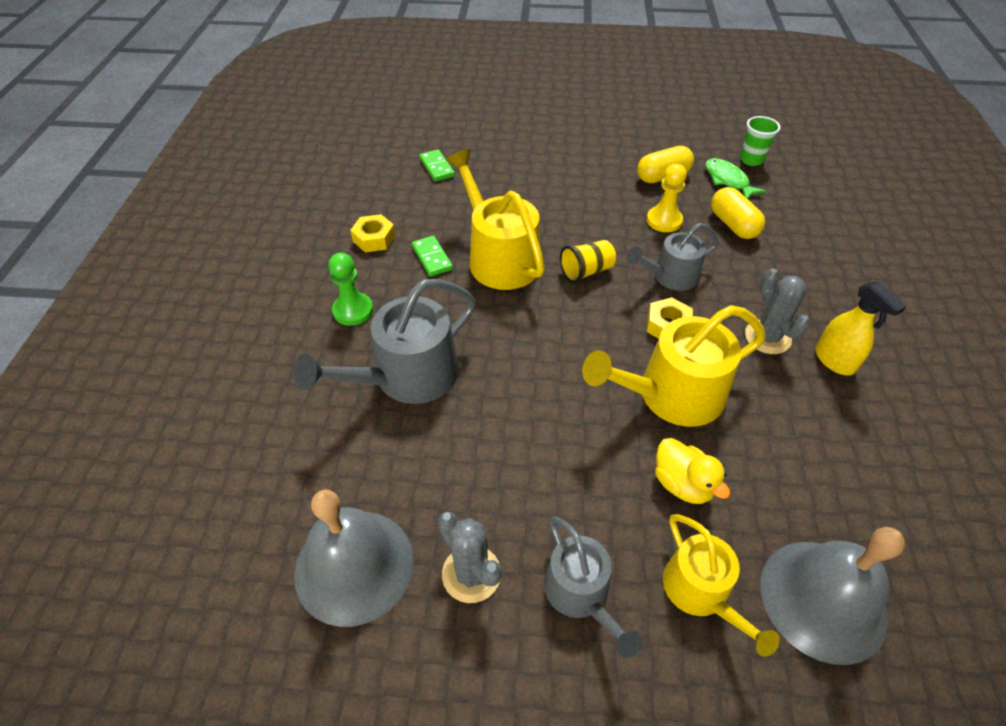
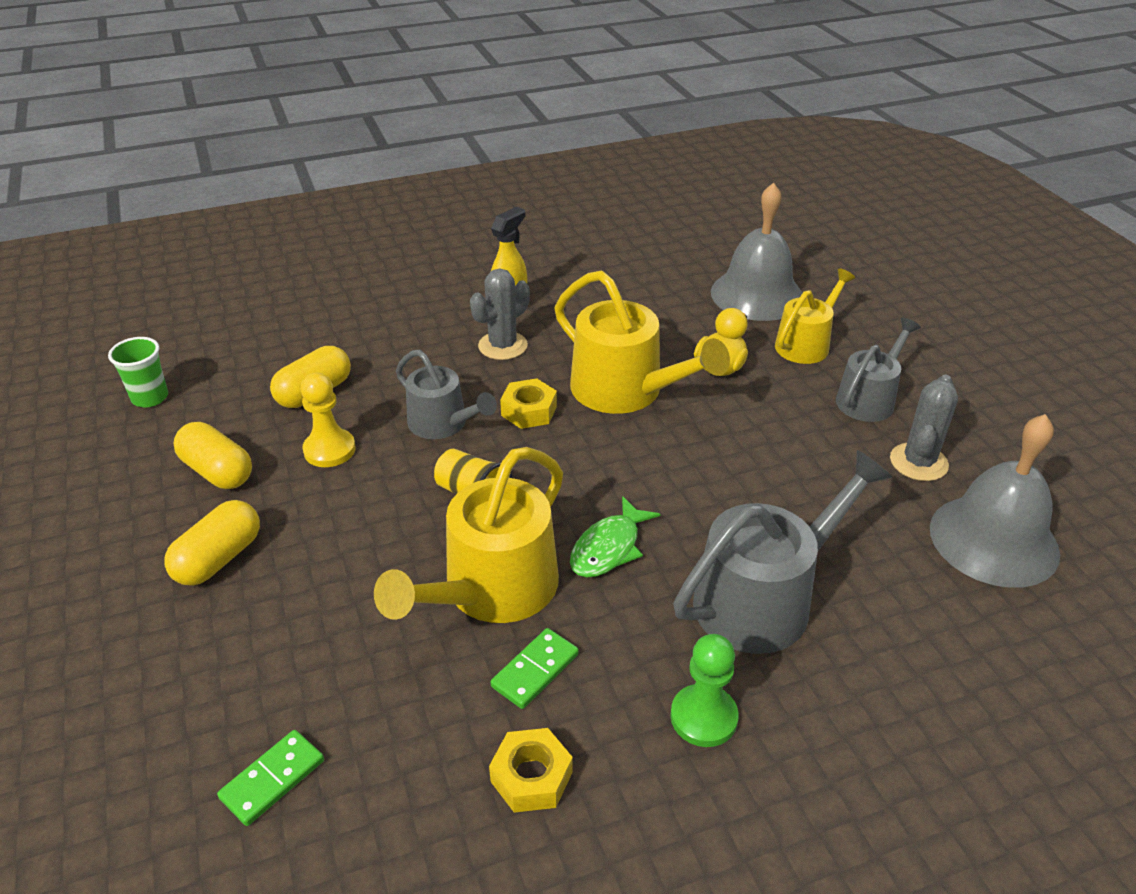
camera: 115 degrees left, 10 degrees down
grey watering can [294,279,476,404] -> grey watering can turned 60 degrees counterclockwise [673,450,892,654]
green fish [705,158,766,199] -> green fish moved to [570,496,660,577]
none -> yellow capsule [164,500,260,586]

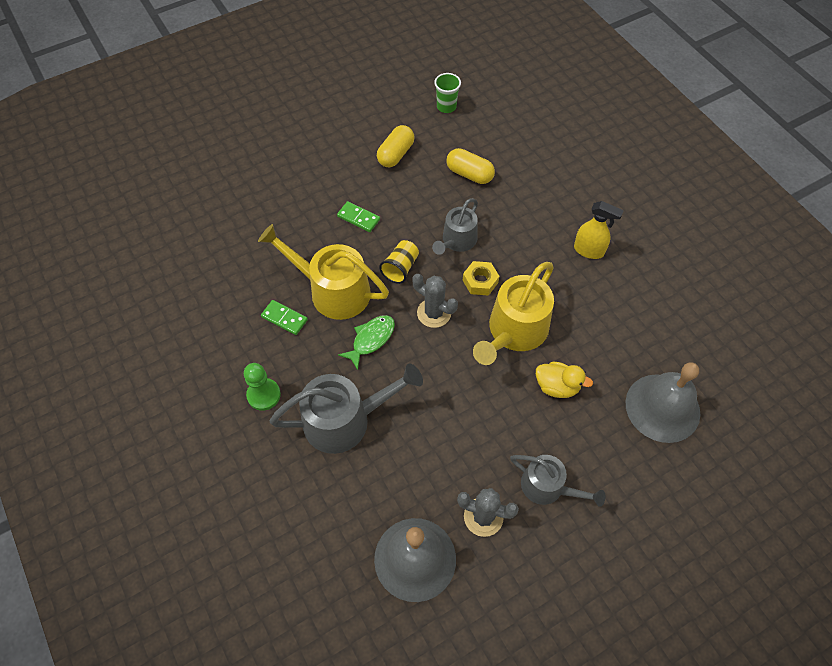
camera: 80 degrees right, 20 degrees up
yellow capsule [164,500,260,586] -> none
green domino [217,730,324,826] -> green domino moved to [337,201,380,232]
yellow pawn [300,373,356,467] -> none
grey cactus [470,268,530,360] -> grey cactus moved to [412,274,458,328]
yellow nut [489,728,573,813] -> none
green fish [570,496,660,577] -> green fish turned 105 degrees clockwise [338,315,395,370]
grey watering can [673,450,892,654] -> grey watering can turned 60 degrees counterclockwise [270,363,423,454]
yellow watering can [775,268,855,364] -> none

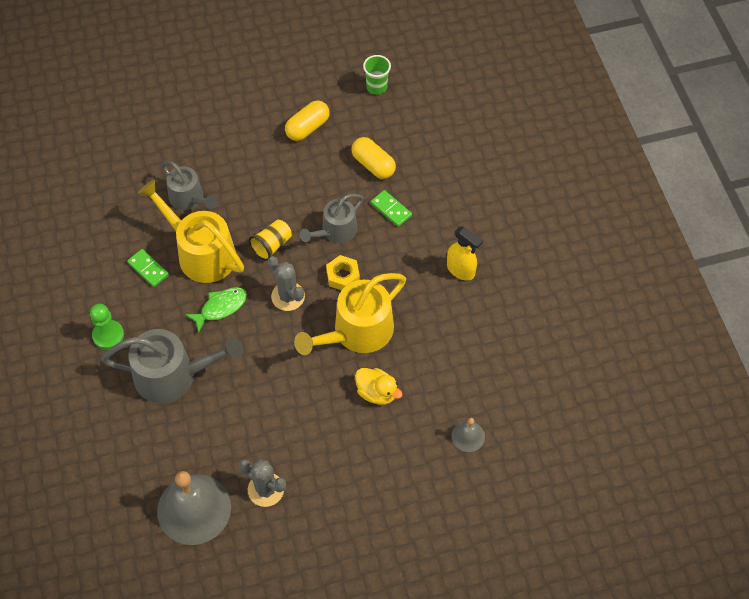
camera: 15 degrees right, 0 degrees up
green domino [337,201,380,232] -> green domino moved to [371,190,412,227]
grey watering can [510,455,606,507] -> grey watering can moved to [161,161,217,210]
grey bell [626,362,700,443] -> grey bell [452,418,485,452], size x0.47

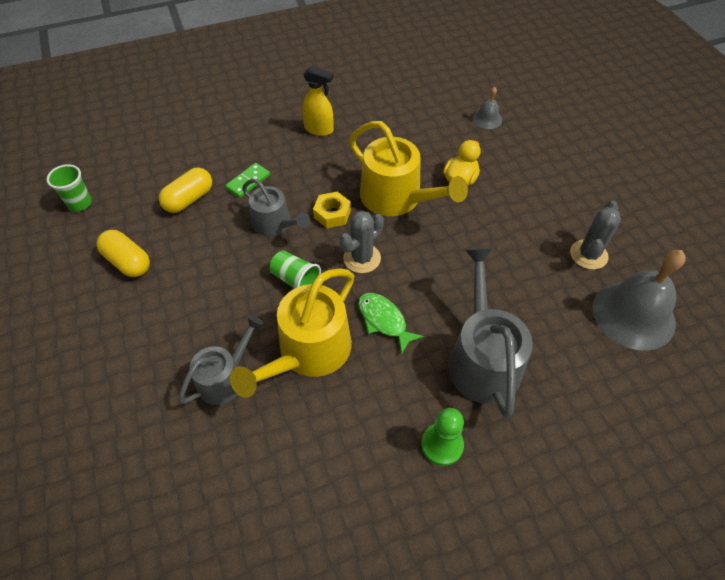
camera: 95 degrees left, 5 degrees down
green domino [127,249,169,287] -> none
yellow cup [249,220,292,261] -> green cup [270,250,321,289]
yellow spray bottle [447,227,483,280] -> yellow spray bottle turned 75 degrees clockwise [302,66,334,136]

